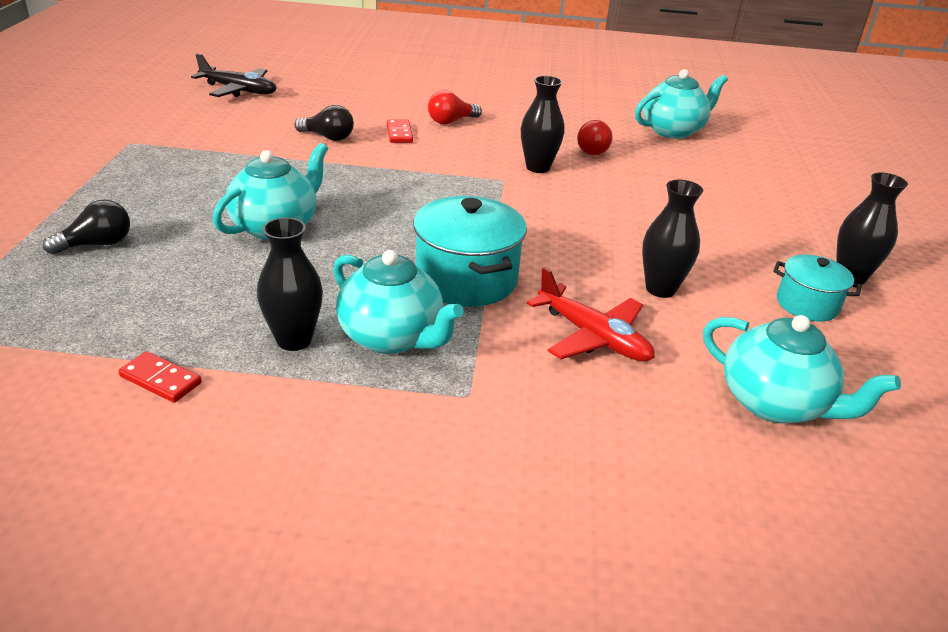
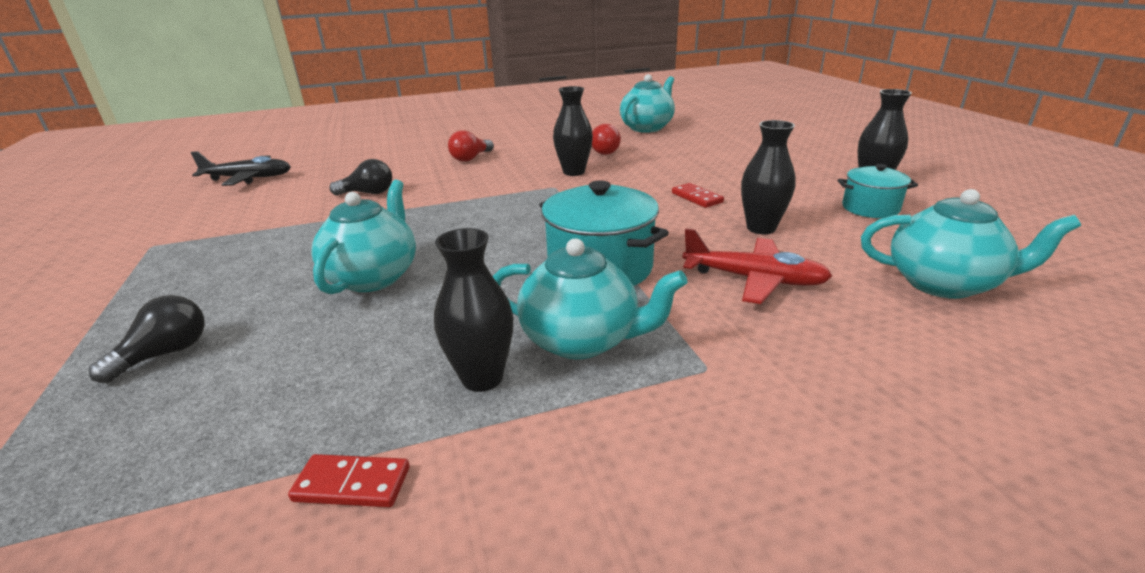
camera: 20 degrees left, 5 degrees down
red domino [387,120,413,143] -> red domino moved to [672,183,724,208]

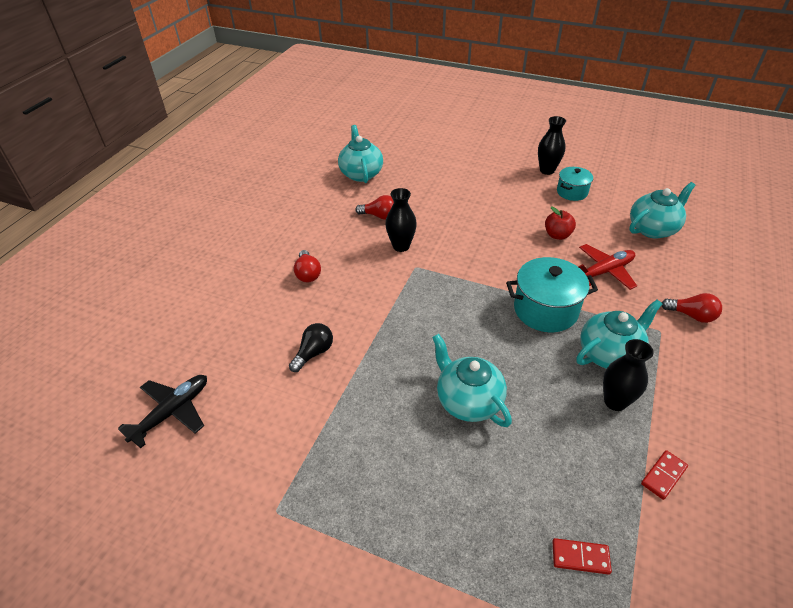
camera: 50 degrees left, 15 degrees up
black light bulb [89,295,205,383] -> none
red domino [672,183,724,208] -> red domino moved to [552,538,612,575]
black vase [741,120,796,234] -> red apple [545,206,576,240]
none -> red light bulb [662,293,722,323]

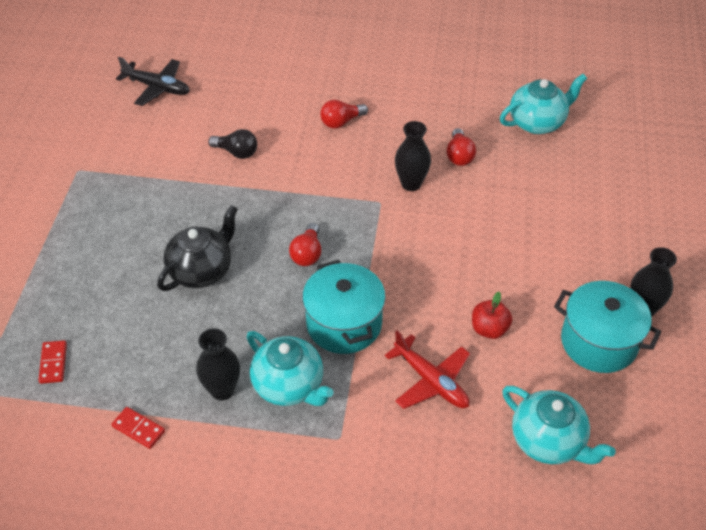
camera: 75 degrees right, 5 degrees up
turquoise teapot [432,334,512,427] -> black teapot [157,205,238,291]
turquoise pot [557,167,593,201] -> turquoise pot [554,281,661,373], size x1.67
red light bulb [662,293,722,323] -> red light bulb moved to [289,223,321,266]

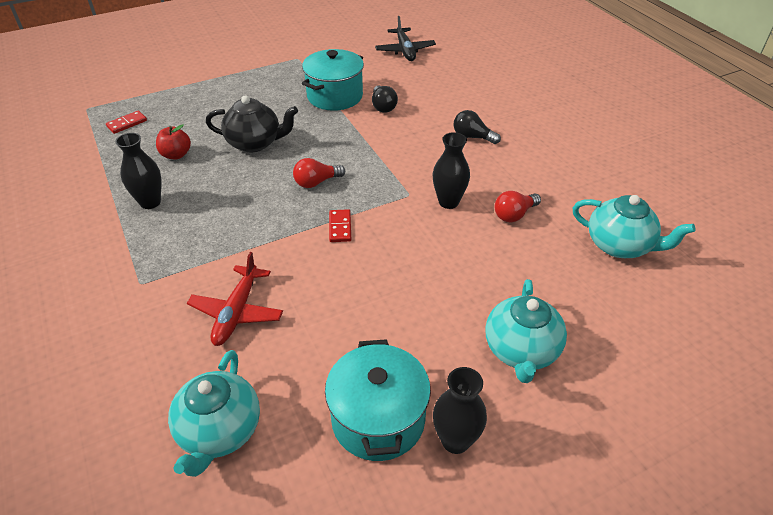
camera: 55 degrees right, 5 degrees down
red domino [111,407,165,449] -> red domino moved to [329,209,351,242]
turquoise teapot [246,331,334,406] -> turquoise teapot moved to [485,279,567,383]
turquoise pot [302,260,386,354] -> turquoise pot moved to [302,49,364,111]
red light bulb [320,100,368,129] -> black light bulb [453,110,501,144]
red apple [472,292,512,339] -> red apple moved to [156,124,191,159]

